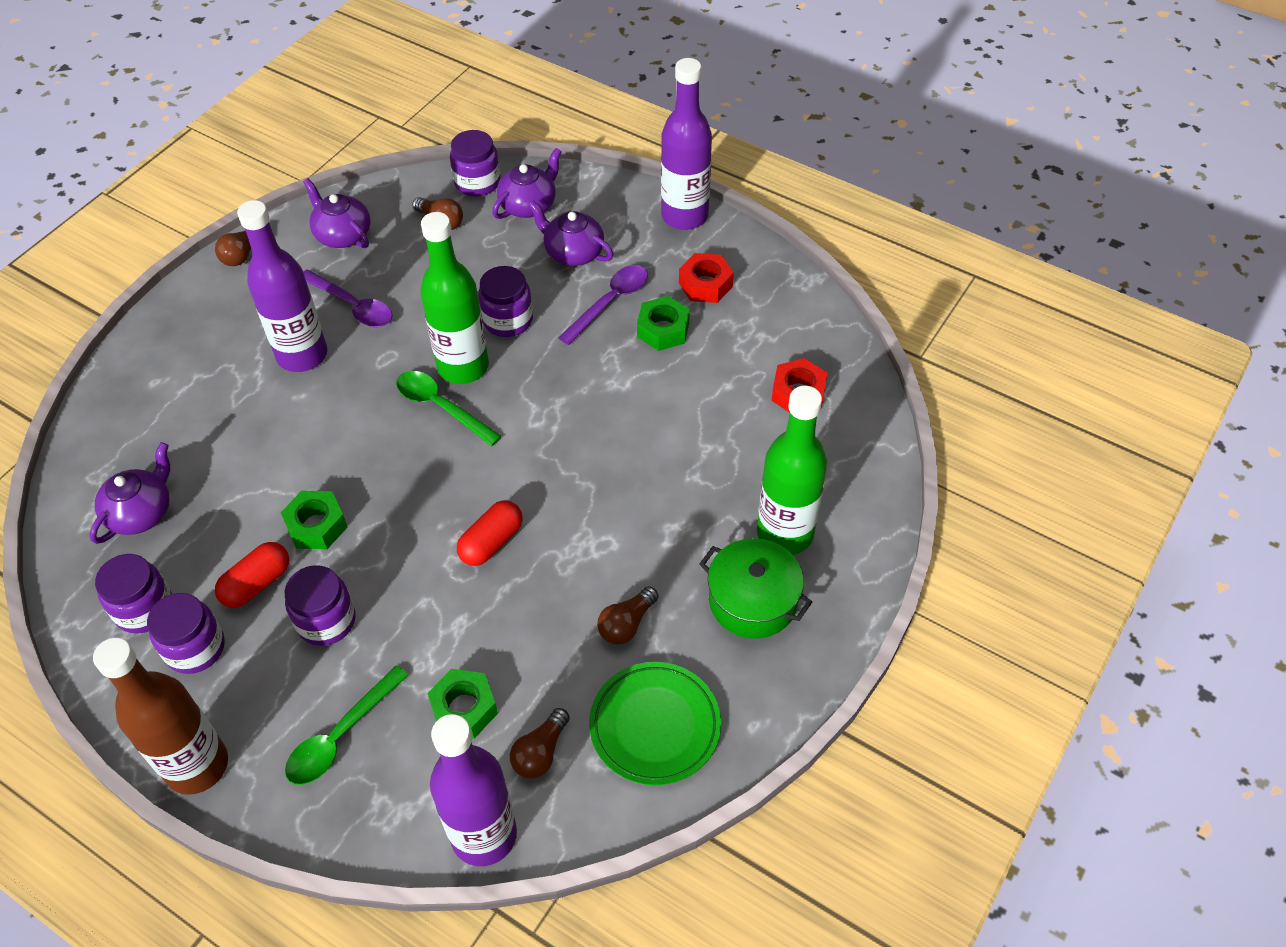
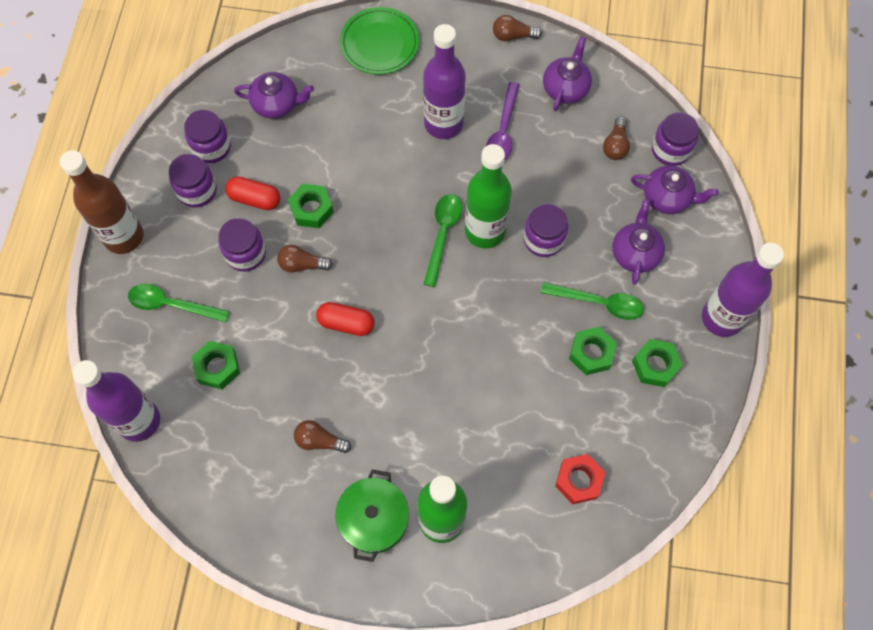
camera: 65 degrees right, 15 degrees up
brown light bulb [510,708,570,779] -> brown light bulb moved to [277,245,333,273]
purple spoon [558,265,648,345] -> green spoon [541,282,644,320]
green plate [589,662,721,785] -> green plate moved to [340,7,419,74]
red nut [679,253,734,303] -> green nut [632,339,683,387]

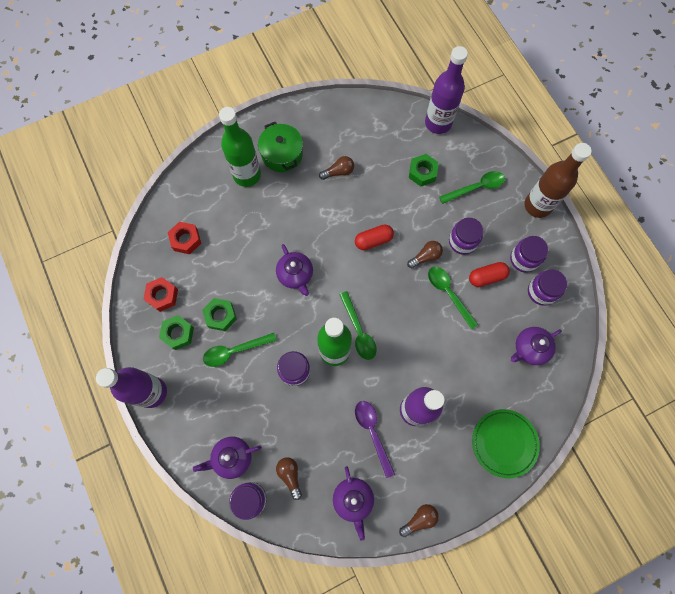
camera: 145 degrees right, 5 degrees up
green nut [288,184,334,228] -> green spoon [428,267,478,329]
purple teapot [612,199,665,285] -> purple teapot moved to [276,244,313,296]
none -> red nut [143,277,178,312]

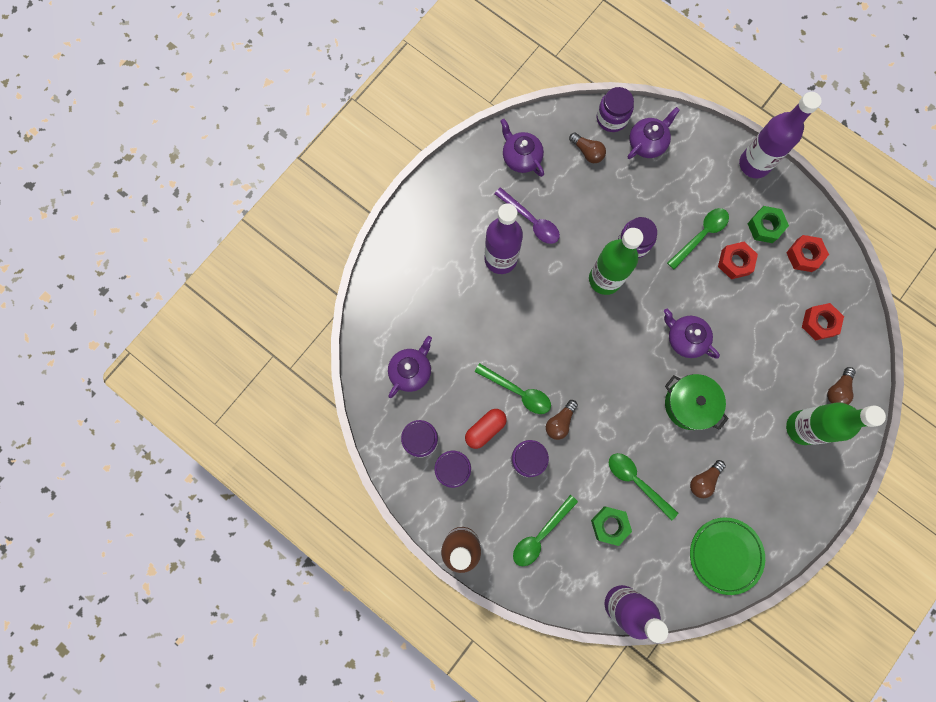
camera: 155 degrees right, 5 degrees up
green nut [202,298,237,331] -> red nut [718,242,758,279]
green pot [258,122,303,172] -> green pot moved to [665,374,729,430]
green spoon [339,291,377,360] -> green spoon moved to [609,453,678,520]
red capsule [355,224,394,250] -> none
brown light bulb [399,504,439,537] -> brown light bulb moved to [827,367,856,405]
green plate [472,409,540,478] -> green plate moved to [690,518,765,595]

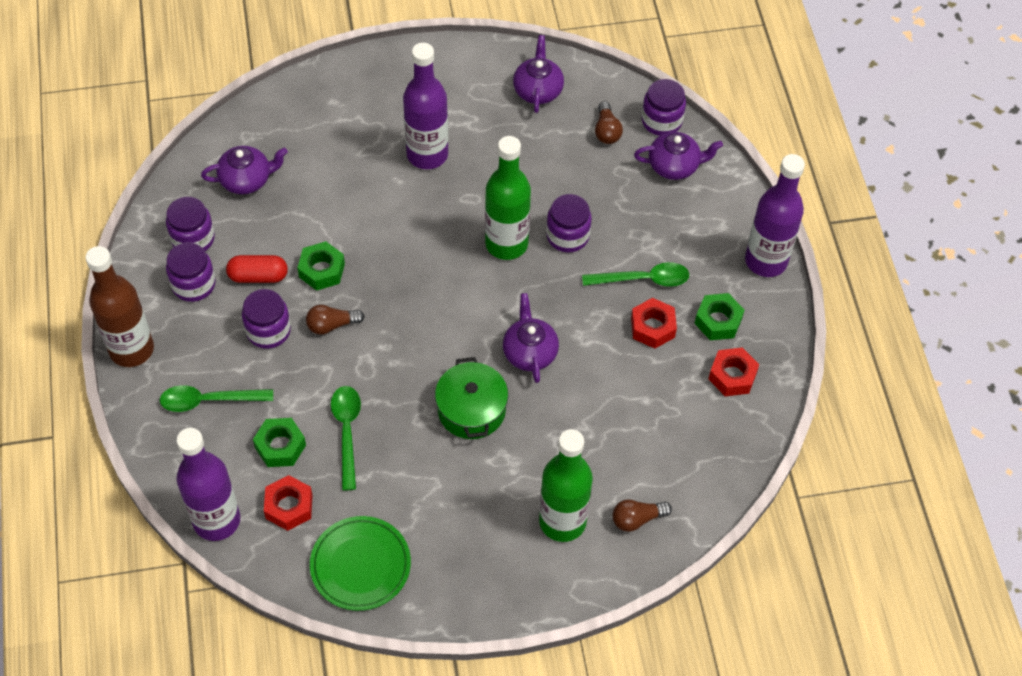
camera: 40 degrees right, 20 degrees down
green spoon [474,363,551,414] -> green nut [297,241,345,291]
purple spoon [494,187,560,244] -> none
brown light bulb [690,460,726,498] -> none
red nut [802,303,844,341] -> red nut moved to [264,475,313,531]

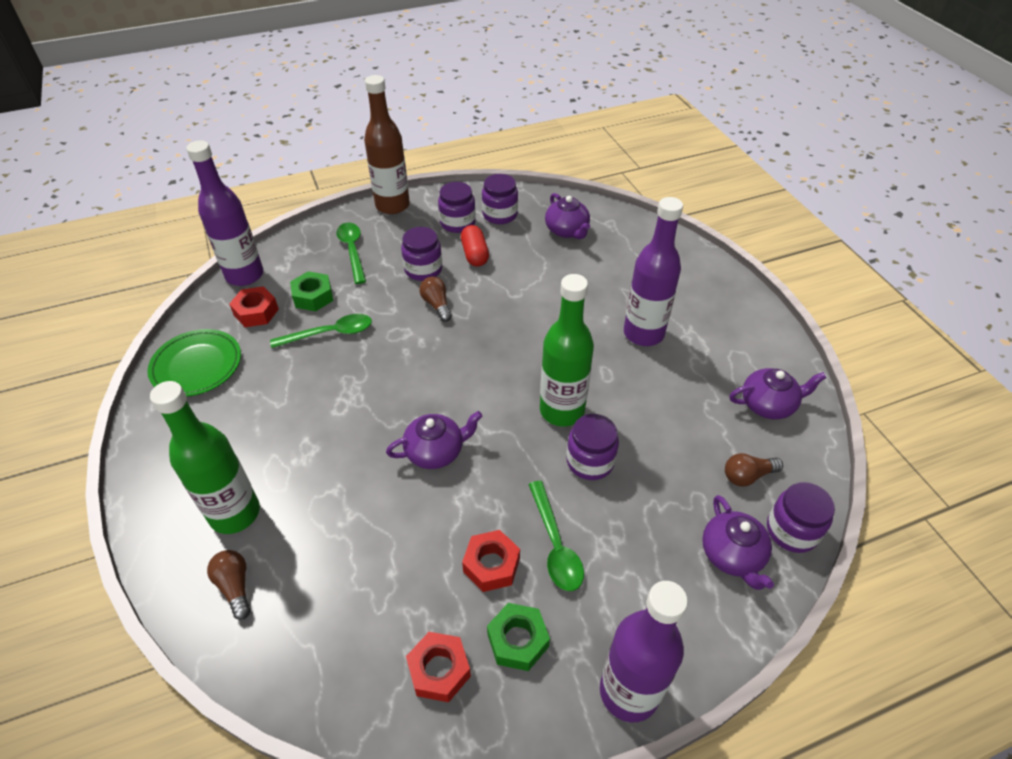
camera: 80 degrees right, 10 degrees down
green nut [297,241,345,291] -> none
green pot [435,357,508,439] -> none

